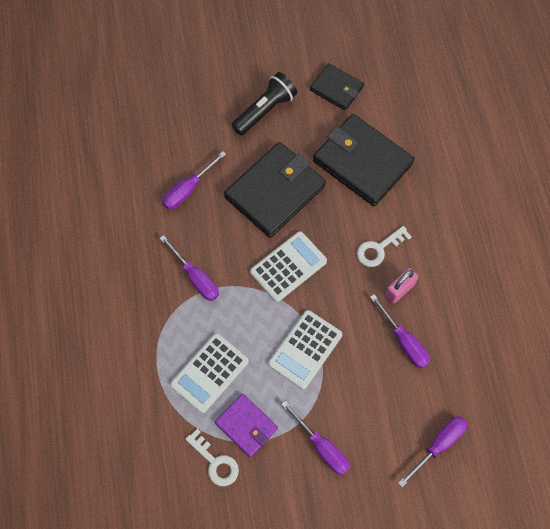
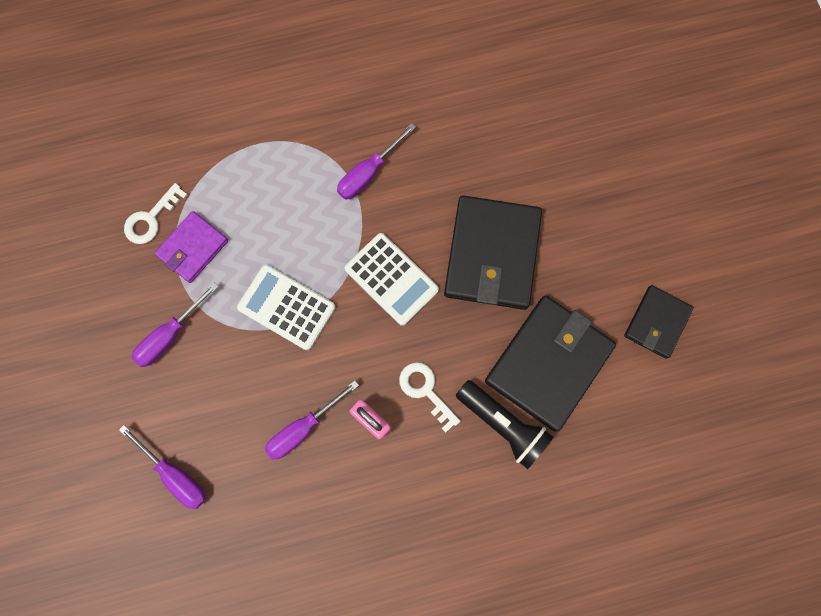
camera: 85 degrees right, 10 degrees up
purple screwdriver [162,151,226,210] -> none
white calculator [170,333,249,413] -> none
black wallet [224,142,326,238] -> black wallet turned 60 degrees clockwise [444,195,542,310]
black flashlight [232,72,297,136] -> black flashlight moved to [456,380,553,469]

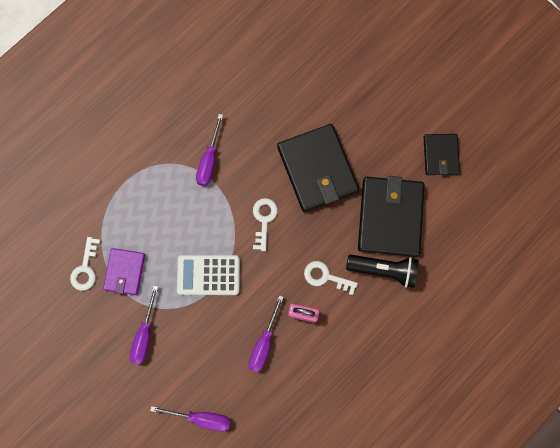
camera: 30 degrees left, 0 degrees up
white calculator [345,233,439,326] -> white key [253,198,278,251]

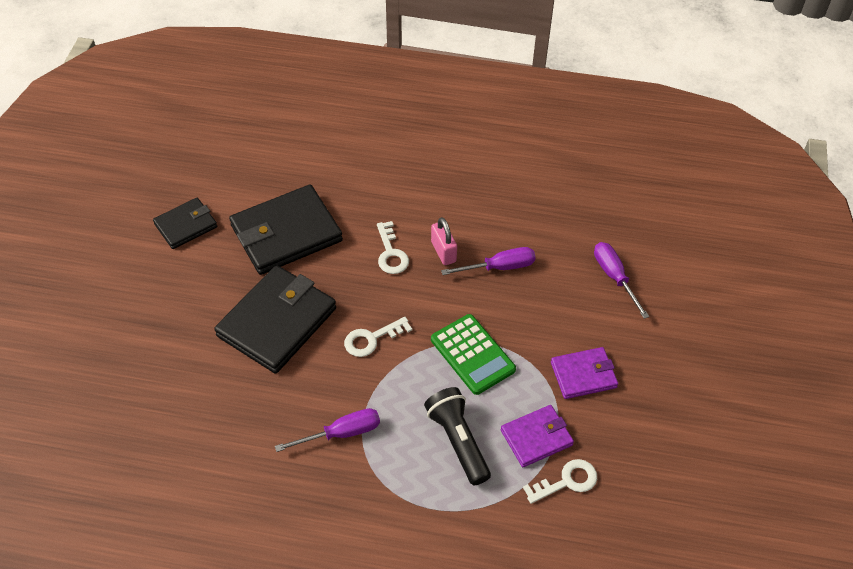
camera: 125 degrees left, 25 degrees down
purple screwdriver [130,286,158,364] -> purple wallet [551,347,618,399]
white calculator [177,255,240,295] -> green calculator [431,314,516,395]
black flashlight [346,254,419,288] -> black flashlight moved to [424,387,491,485]

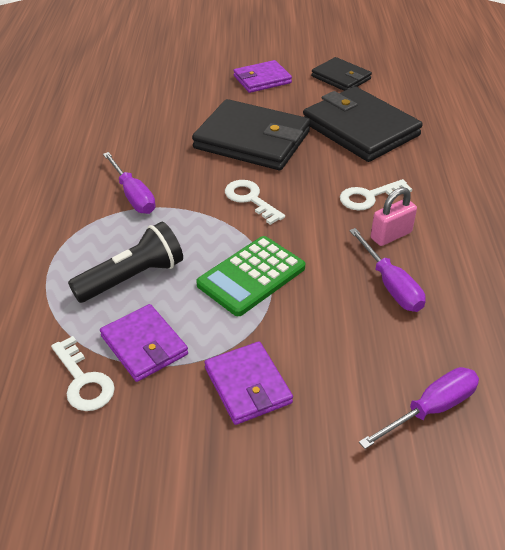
camera: 80 degrees right, 10 degrees down
none -> purple wallet [233,60,292,93]

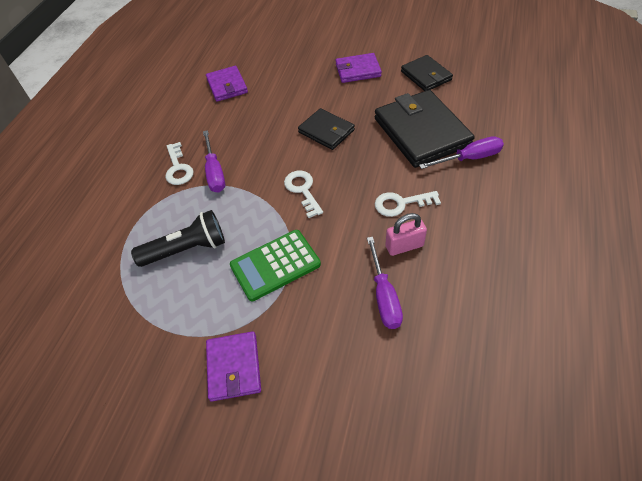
camera: 20 degrees right, 10 degrees up
white key [51,336,115,411] -> white key moved to [165,142,194,185]
purple wallet [100,304,188,382] -> purple wallet moved to [206,66,248,102]
black wallet [192,99,310,170] -> black wallet [298,108,355,150], size x0.56
purple screwdriver [359,367,479,449] -> purple screwdriver moved to [419,136,504,169]

